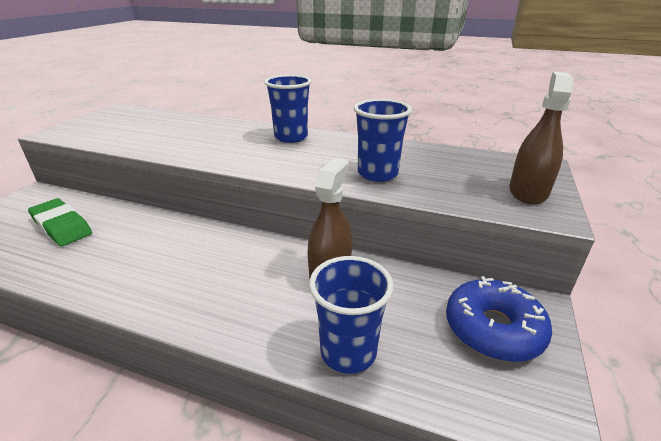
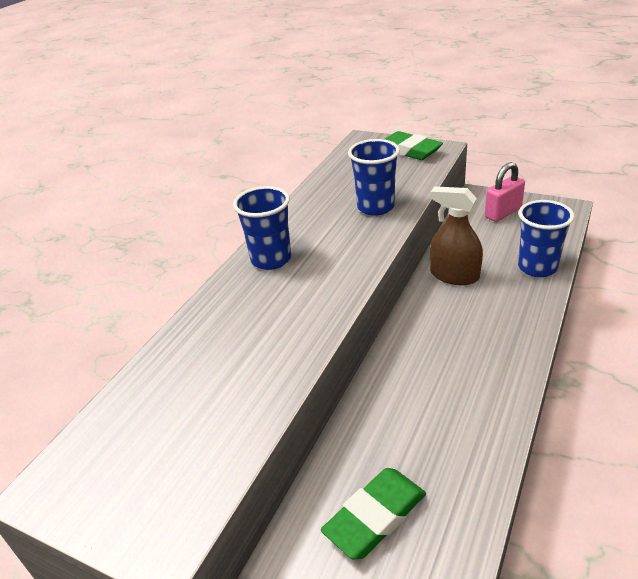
camera: 80 degrees left, 5 degrees up
blue donut [446,276,552,362] -> pink padlock [484,162,525,222]
brown spray bottle [509,72,574,204] -> green eraser [384,131,443,160]

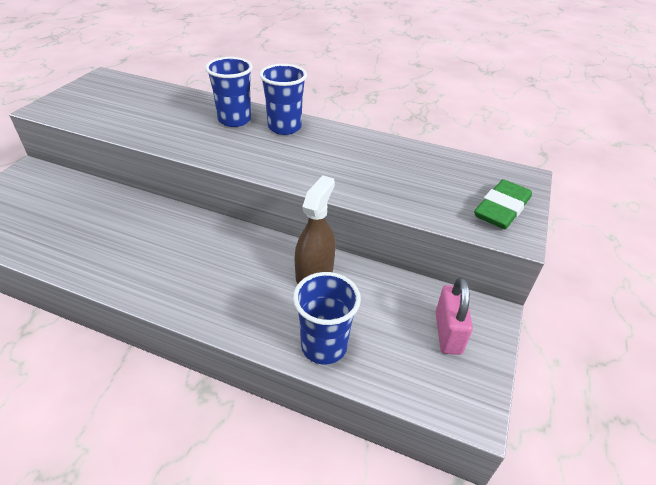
camera: 80 degrees right, 5 degrees up
green eraser [321,468,426,559] -> none
blue cup [348,139,400,216] -> blue cup moved to [205,57,253,127]
pink padlock [484,162,525,222] -> pink padlock turned 45 degrees clockwise [436,277,473,355]

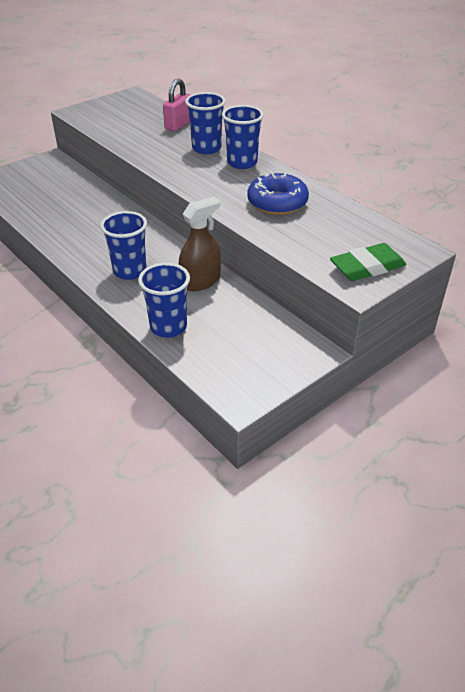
camera: 30 degrees right, 0 degrees up
pink padlock [436,277,473,355] -> pink padlock moved to [163,79,191,131]
none -> blue cup [100,211,147,280]
none -> blue donut [247,172,309,215]

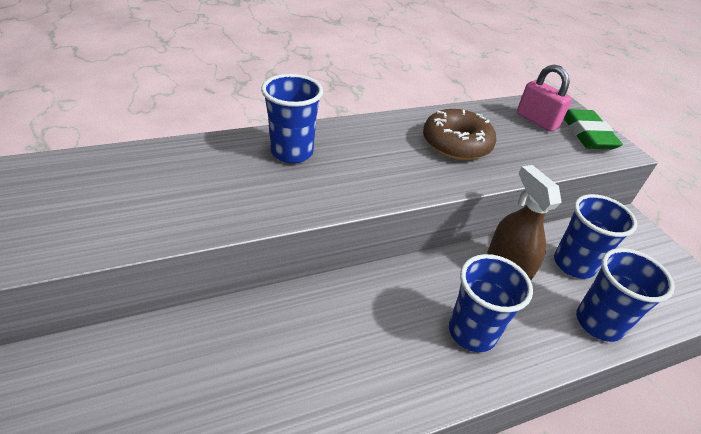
camera: 75 degrees left, 0 degrees up
pink padlock [163,79,191,131] -> pink padlock moved to [517,65,572,132]
blue cup [222,105,264,169] -> blue cup moved to [554,194,637,279]
blue donut [247,172,309,215] -> brown donut [423,109,496,160]

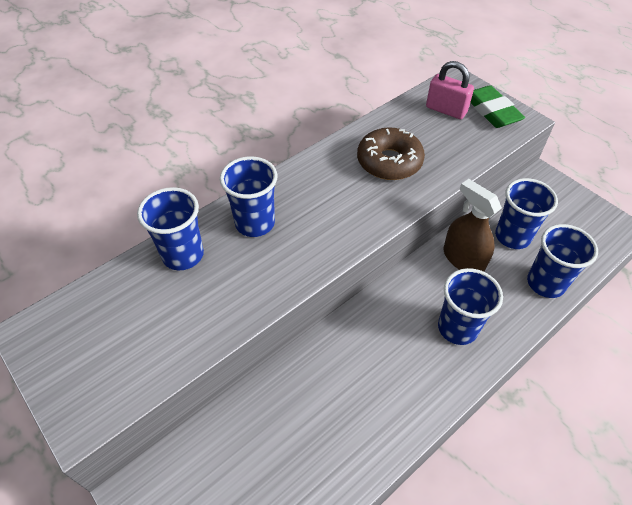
camera: 15 degrees left, 10 degrees up
none -> blue cup [137,187,204,270]

